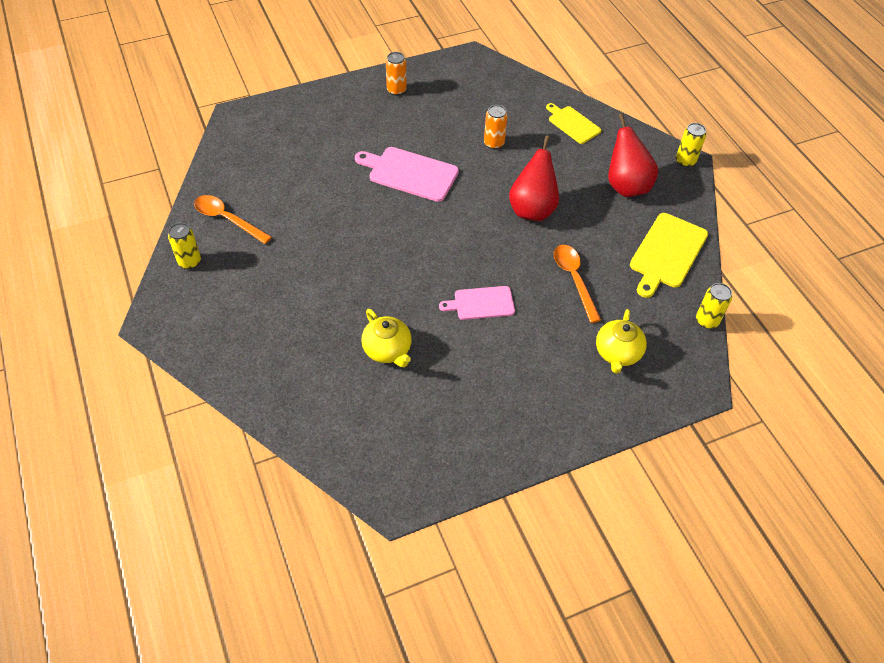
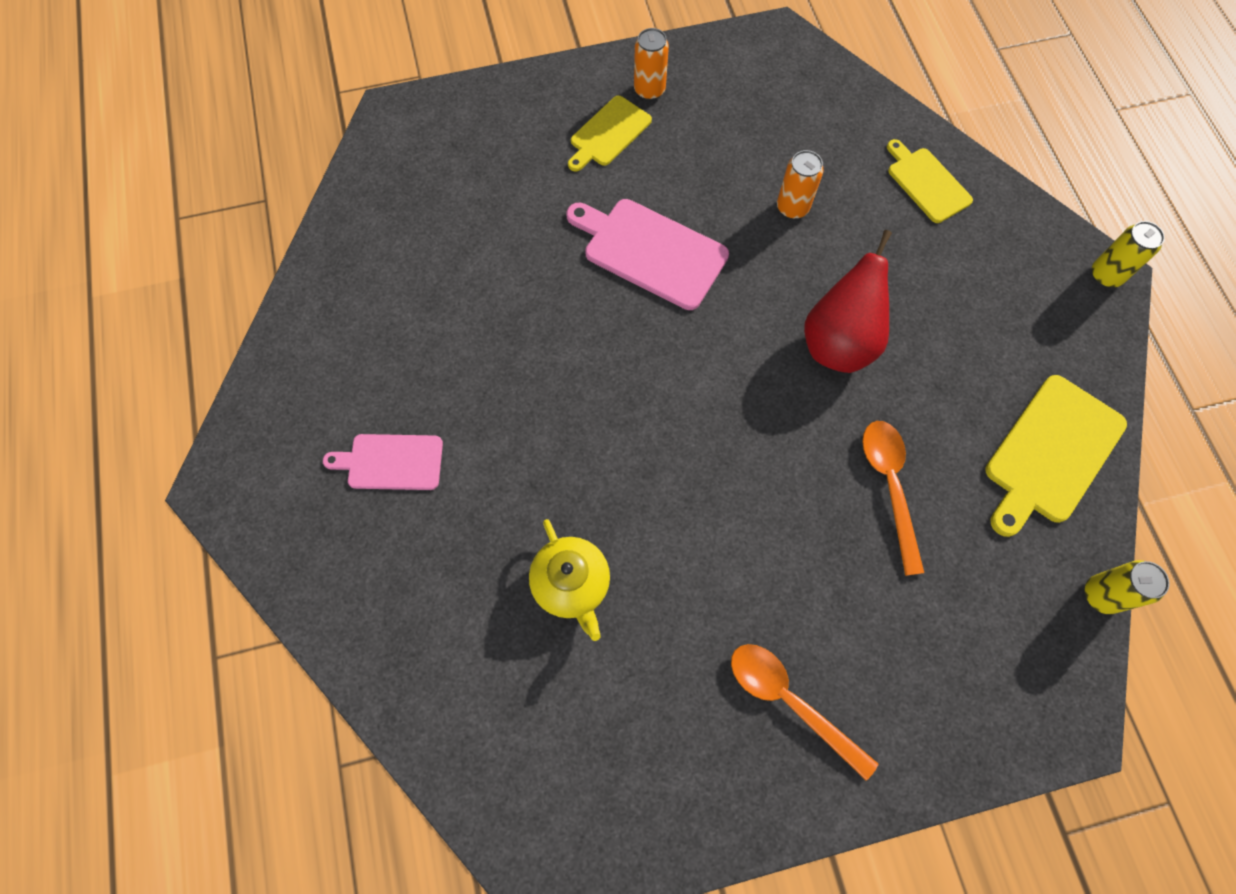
camera: 10 degrees right, 15 degrees up
yellow can [168,223,201,269] -> none
orange spoon [194,195,272,244] -> orange spoon moved to [731,644,878,781]
pink cutting board [439,286,515,320] -> pink cutting board moved to [323,434,443,490]
yellow teapot [596,309,647,374] -> none
red pear [608,113,658,197] -> none
none -> yellow cutting board [568,96,652,172]

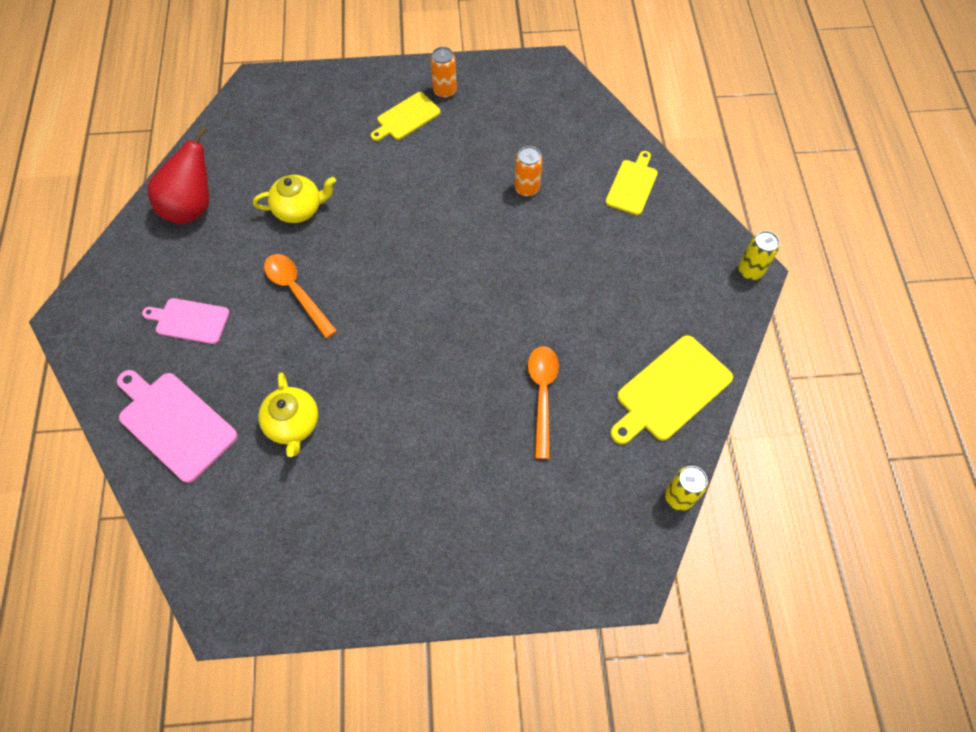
camera: 10 degrees right, 5 degrees down
pink cutting board [566,199,729,310] -> pink cutting board moved to [117,370,237,483]
orange spoon [731,644,878,781] -> orange spoon moved to [264,254,337,338]
red pear [804,230,892,373] -> red pear moved to [147,126,209,224]
yellow cutting board [887,139,973,223] -> yellow cutting board turned 45 degrees clockwise [605,151,658,215]
none -> yellow teapot [253,175,336,223]

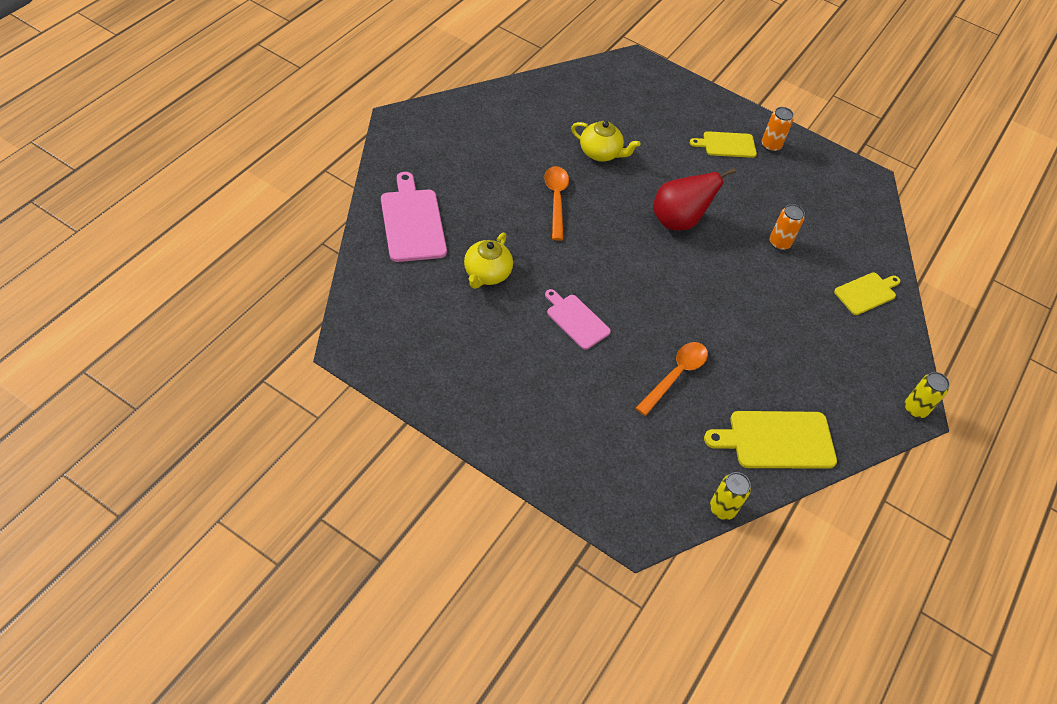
camera: 30 degrees right, 10 degrees down
pink cutting board [142,298,229,344] -> pink cutting board moved to [545,289,611,350]
red pear [147,126,209,224] -> red pear moved to [653,168,736,230]

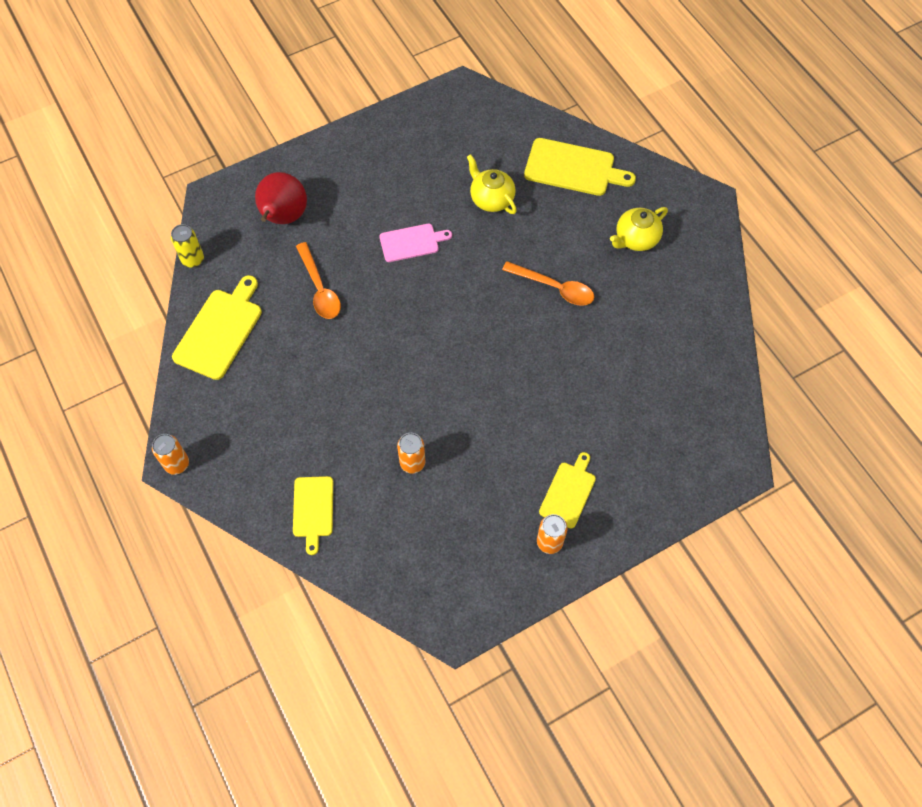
camera: 125 degrees right, 10 degrees up
pink cutting board [381,172,447,262] -> yellow cutting board [524,138,636,196]
yellow teapot [571,121,640,161] -> yellow teapot moved to [610,207,668,251]
red pear [653,168,736,230] -> red pear moved to [255,172,307,224]
yellow can [904,372,950,418] -> orange can [152,434,189,475]

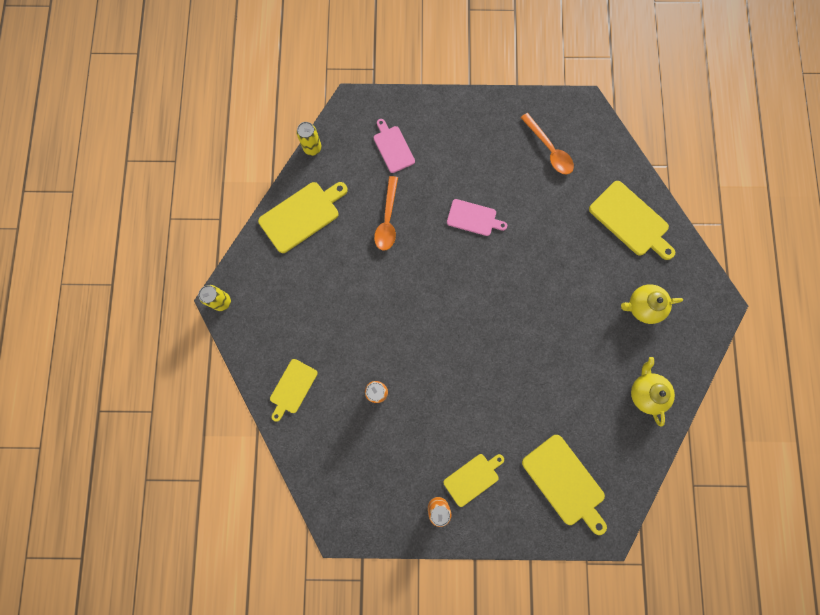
camera: 30 degrees right, 15 degrees up
orange can [152,434,189,475] -> yellow can [198,285,231,311]
red pear [255,172,307,224] -> pink cutting board [374,119,415,173]
yellow teapot [467,154,517,214] -> yellow teapot moved to [631,357,675,427]
orange spoon [502,261,594,306] -> orange spoon moved to [520,113,574,174]
none -> yellow cutting board [522,435,607,535]

